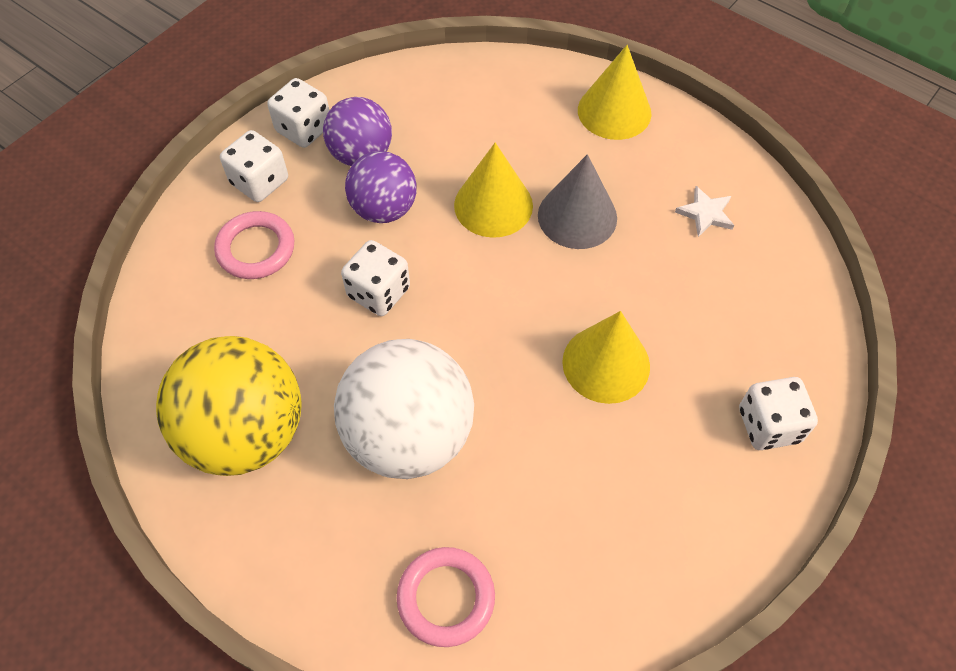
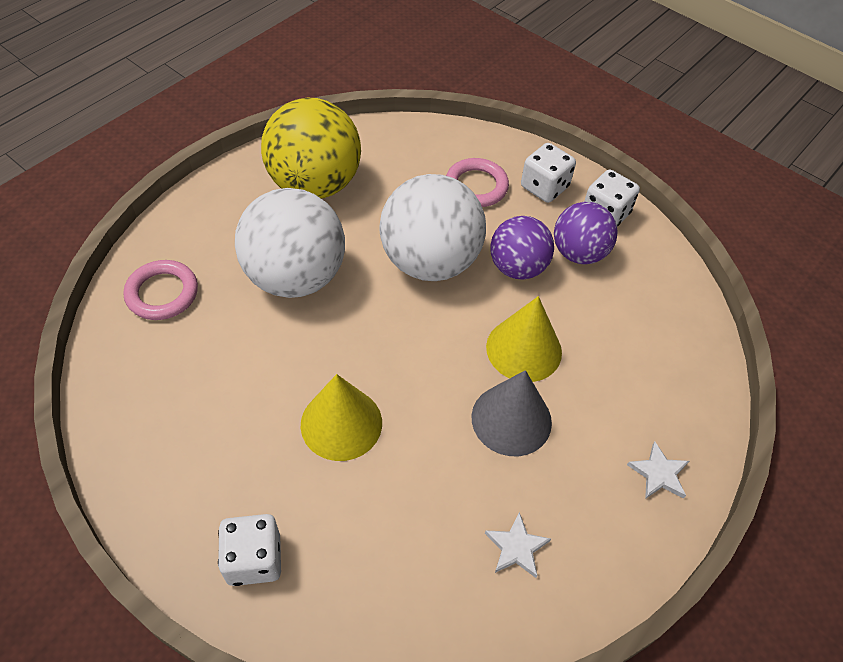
camera: 90 degrees right, 5 degrees down
white dice [341,240,410,316] -> white ball [380,174,486,281]
yellow cone [578,45,652,140] -> white star [627,441,689,499]

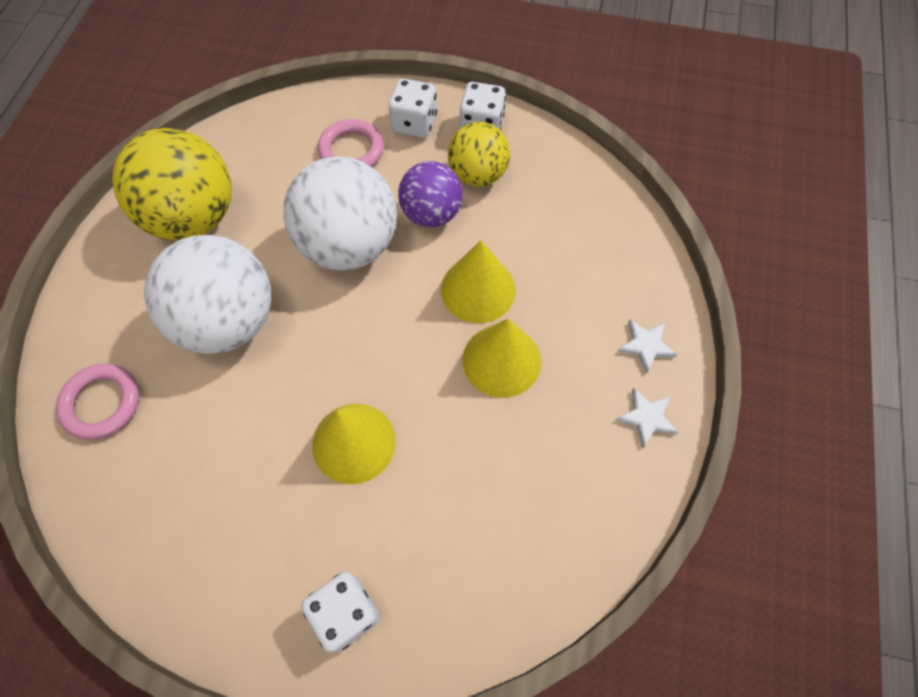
camera: 25 degrees left, 10 degrees up
grey cone [472,370,552,456] -> yellow cone [463,319,541,398]
white star [485,512,551,578] -> white star moved to [616,388,678,448]
purple ball [554,202,617,264] -> yellow ball [448,122,510,187]

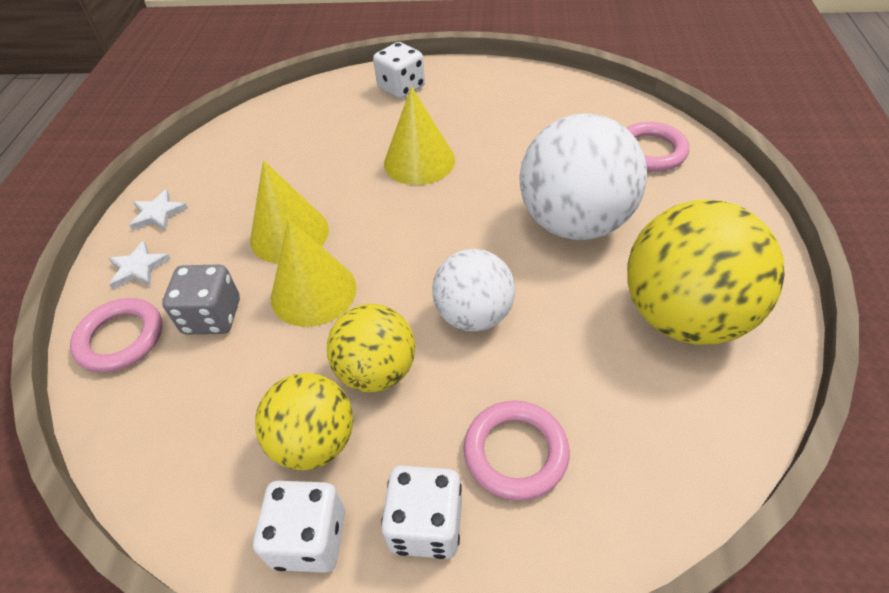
camera: 175 degrees right, 15 degrees down
white ball [283,156,397,271] -> white ball [432,249,515,331], size x0.61
purple ball [398,161,463,227] -> yellow ball [327,304,415,392]
none -> pink ring [70,298,162,373]
none -> grey dice [162,265,240,334]

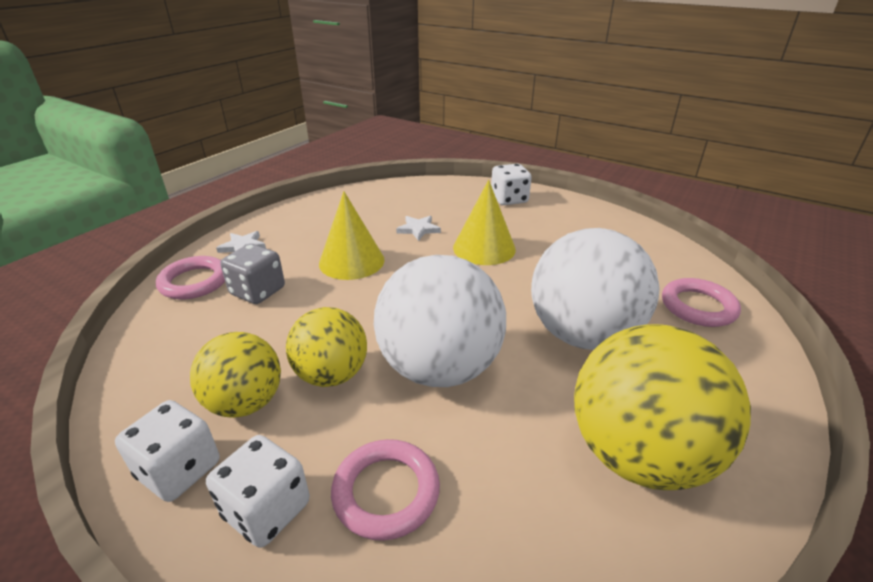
camera: 25 degrees right, 15 degrees down
white star [129,189,188,231] -> white star moved to [396,216,441,241]
yellow cone [271,219,357,327] -> none
white ball [432,249,515,331] -> white ball [374,255,506,387], size x1.64

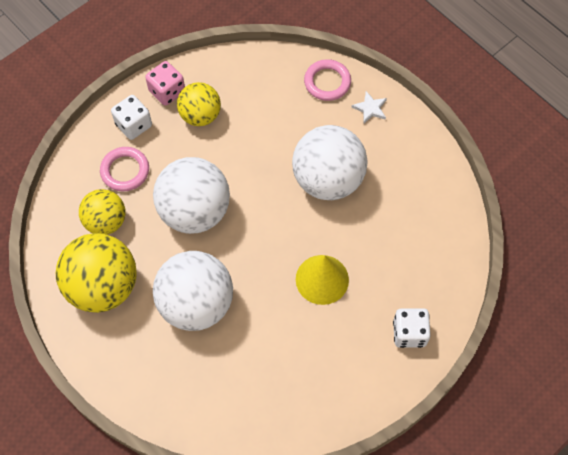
camera: 105 degrees right, 30 degrees up
white dice [115,400,219,502] -> pink dice [145,61,185,106]
grey dice [220,244,285,304] -> none
yellow ball [286,307,367,387] -> yellow ball moved to [79,189,126,235]
yellow cone [319,191,384,280] -> white ball [292,125,368,200]
white star [396,216,441,241] -> none
pink ring [662,278,741,327] -> none

